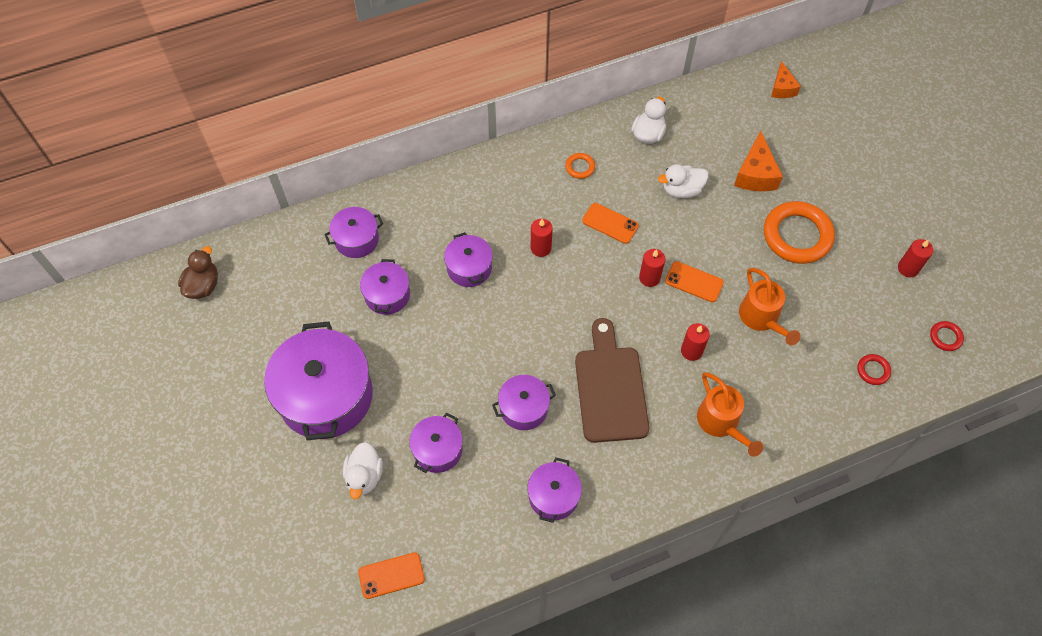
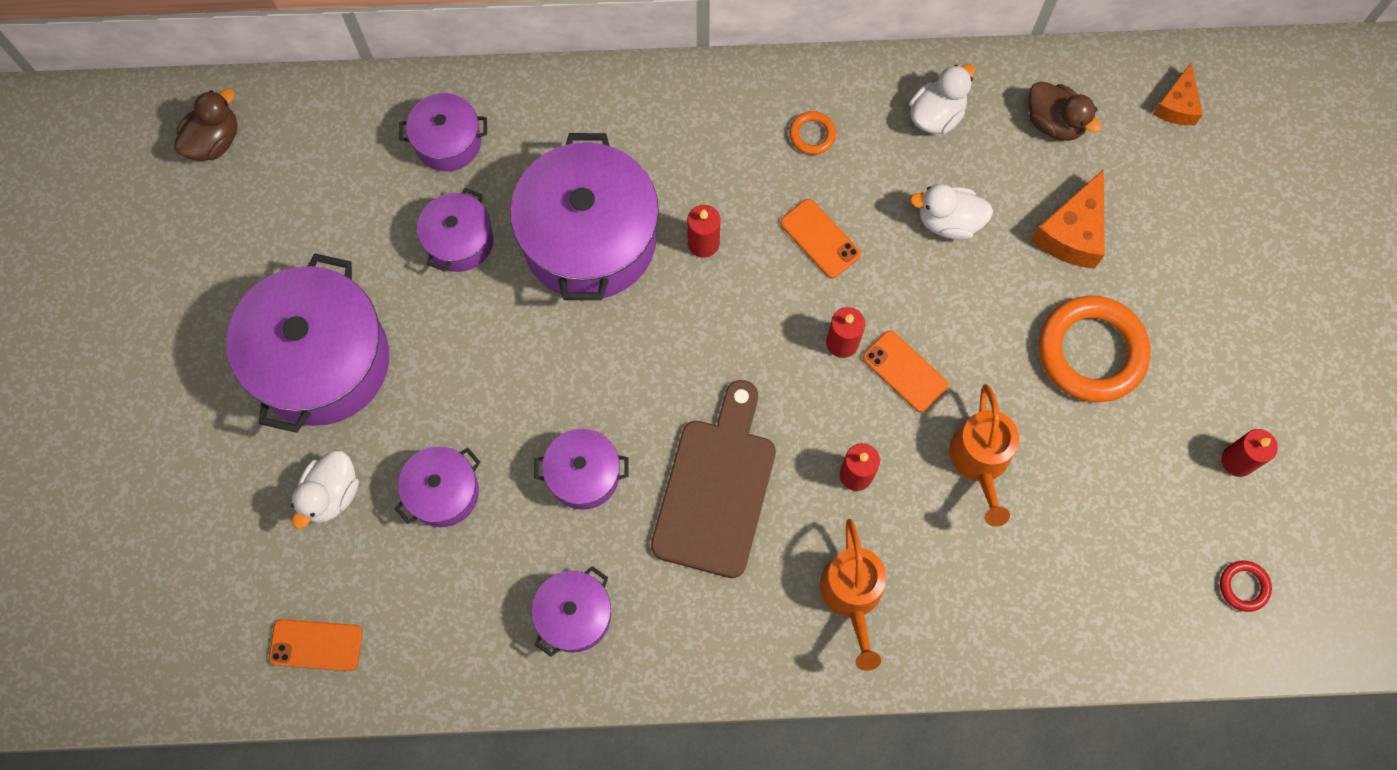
camera: 20 degrees right, 10 degrees up
purple pot [444,232,493,287] -> purple pot [510,133,659,300], size x1.97
red ring [857,354,891,385] -> none
none -> brown duck [1028,81,1102,141]

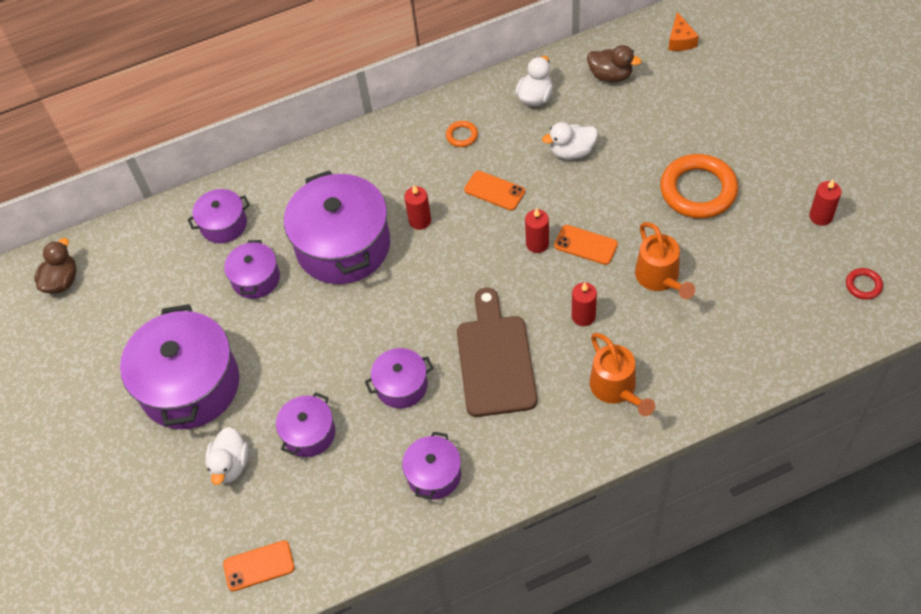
camera: 15 degrees left, 15 degrees down
orange cheese [1031,169,1105,269] -> none

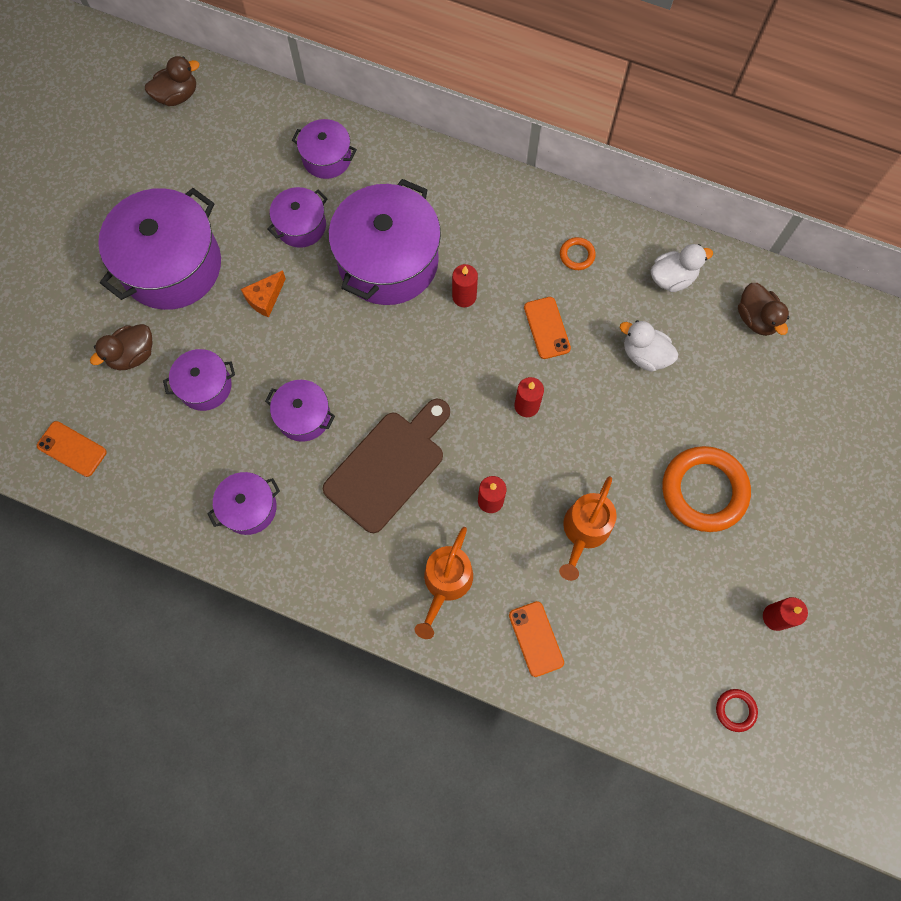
camera: 40 degrees right, 15 degrees up
white duck [205,427,249,485] -> brown duck [90,324,153,370]
orange phone [554,225,618,265] -> orange phone moved to [509,601,564,677]
orange cheese [668,12,699,51] -> orange cheese moved to [241,270,286,317]

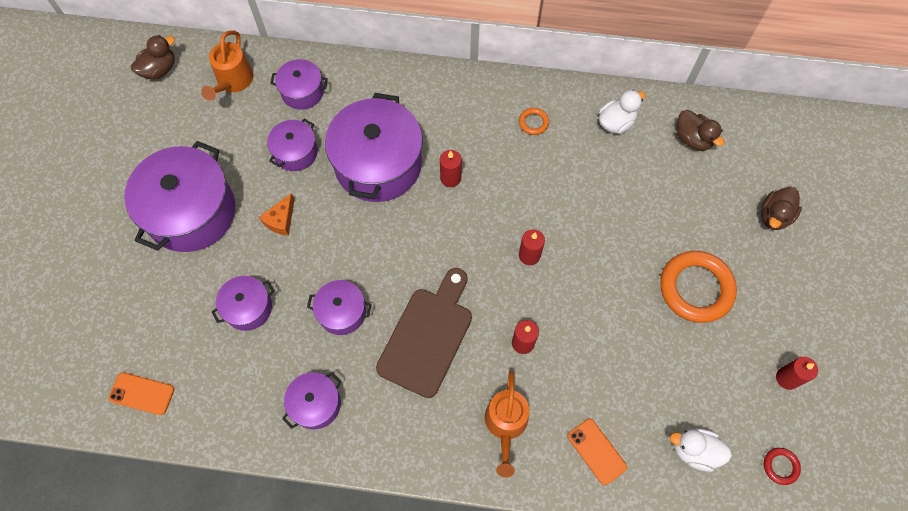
camera: 15 degrees left, 5 degrees down
brown duck [90,324,153,370] -> brown duck moved to [761,186,802,230]
orange phone [524,297,571,359] -> none
orange watering can [559,476,617,581] -> orange watering can moved to [201,30,253,101]
white duck [620,320,678,372] -> white duck moved to [670,428,732,472]

